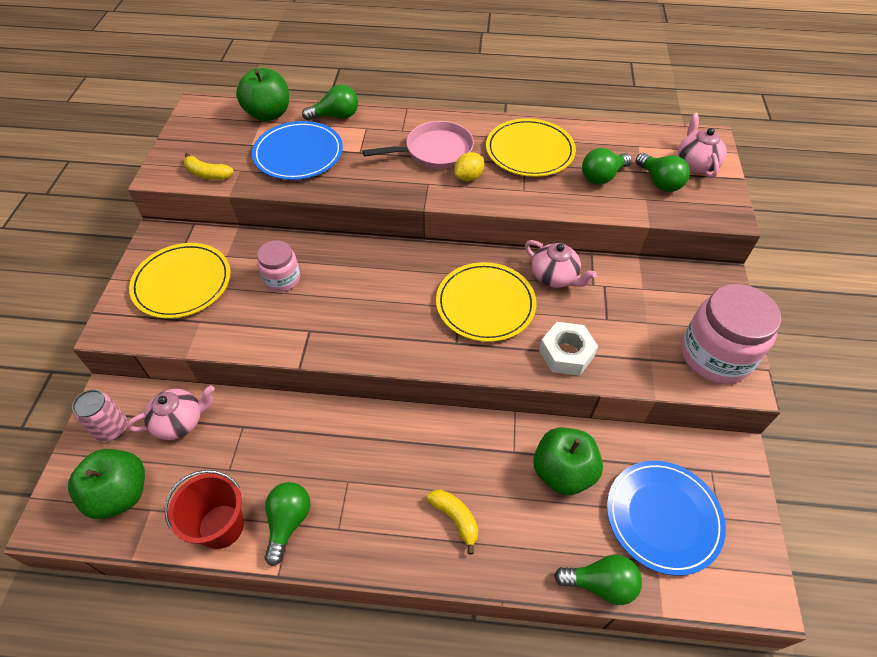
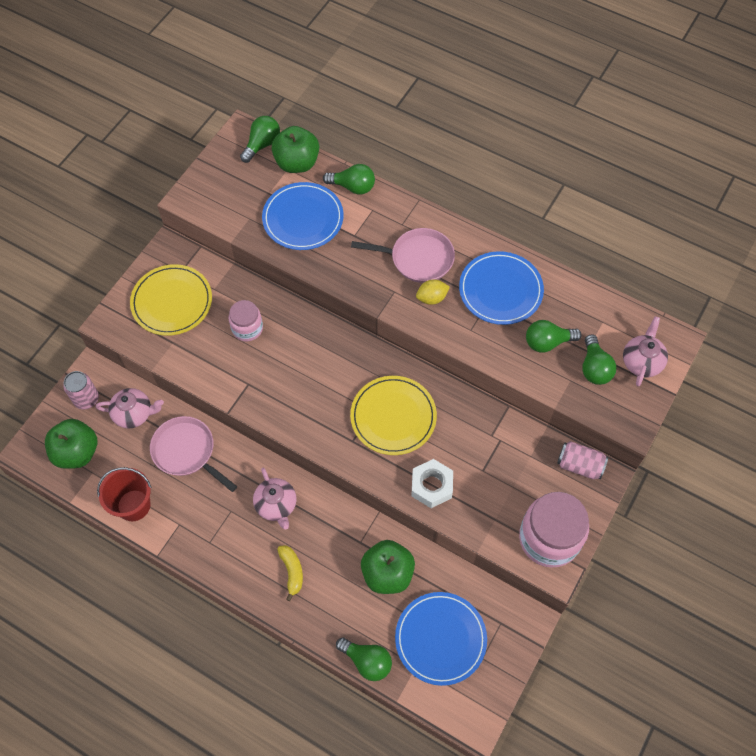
camera: 25 degrees right, 10 degrees up
yellow banana [184,153,234,180] -> none
green light bulb [265,482,310,566] -> green light bulb moved to [240,116,280,163]
yellow plate [486,118,576,177] -> blue plate [459,251,544,325]
pink teapot [525,240,597,288] -> pink teapot moved to [253,468,296,529]
none -> pink pan [150,416,237,492]
none -> pink can [557,441,608,480]

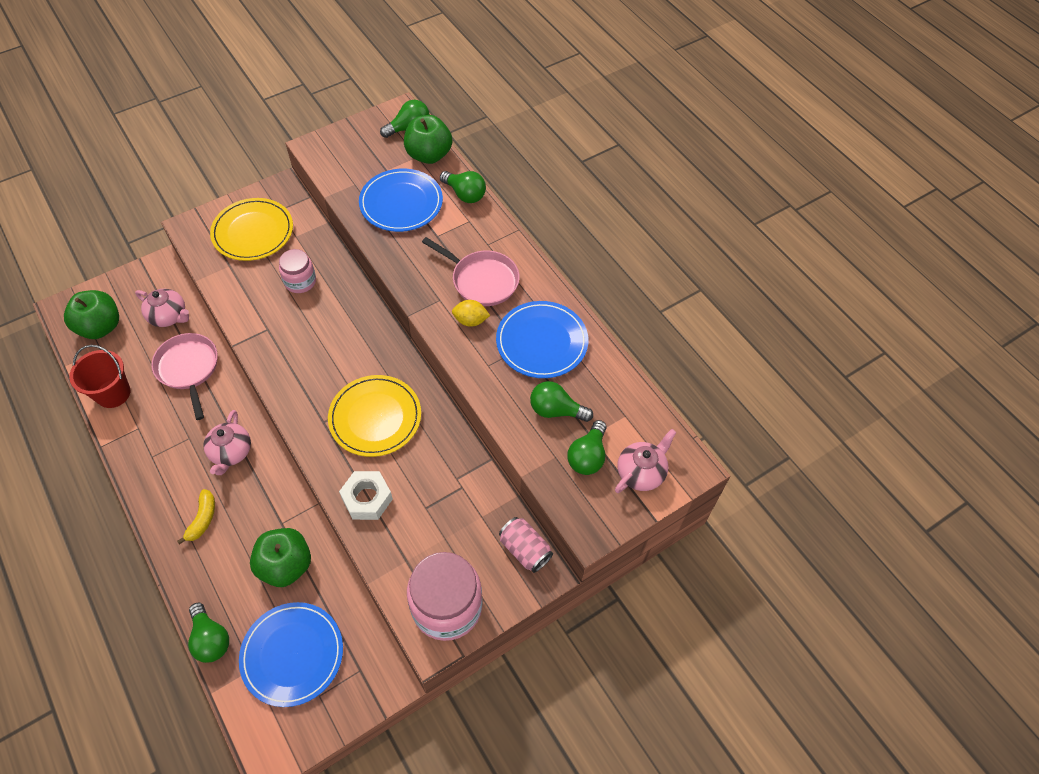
camera: 25 degrees right, 5 degrees down
pink can [63,371,99,409] -> none

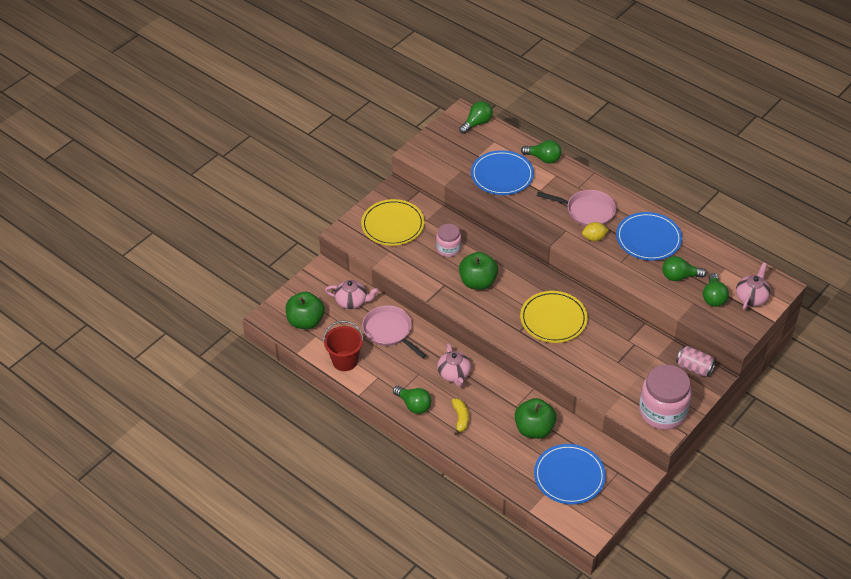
camera: 15 degrees left, 10 degrees down
green light bulb [188,602,229,663] -> green light bulb moved to [393,386,431,414]
white nut [339,471,393,520] -> none
green apple [404,115,452,164] -> green apple moved to [459,252,498,290]

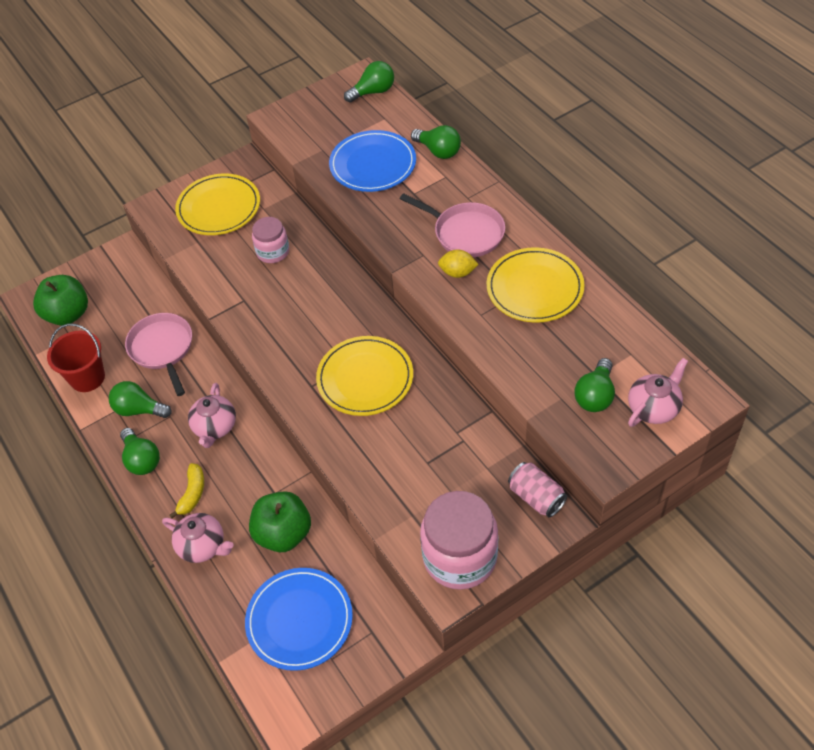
camera: 20 degrees right, 5 degrees up
pink teapot [325,280,378,309] -> pink teapot moved to [162,513,233,563]
green apple [459,252,498,290] -> none
blue plate [616,212,682,261] -> yellow plate [487,247,585,323]
green light bulb [662,256,706,281] -> green light bulb moved to [109,381,172,418]

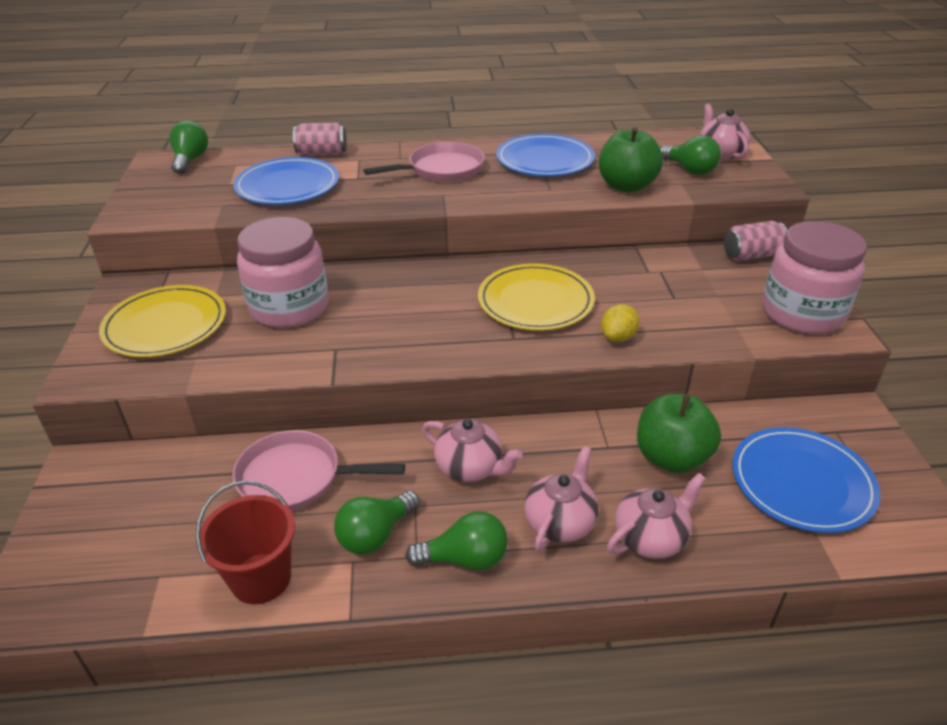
camera: 65 degrees left, 15 degrees down
green apple [33,275,88,326] -> green apple moved to [599,127,663,192]
yellow banana [169,463,204,518] -> pink teapot [524,446,599,552]
pink jar [252,217,289,263] -> pink jar [237,217,329,328], size x1.77
green light bulb [411,125,461,159] -> pink can [293,123,346,156]
yellow lemon [438,249,479,278] -> yellow lemon moved to [601,304,639,342]
yellow plate [487,247,585,323] -> blue plate [496,134,595,176]

